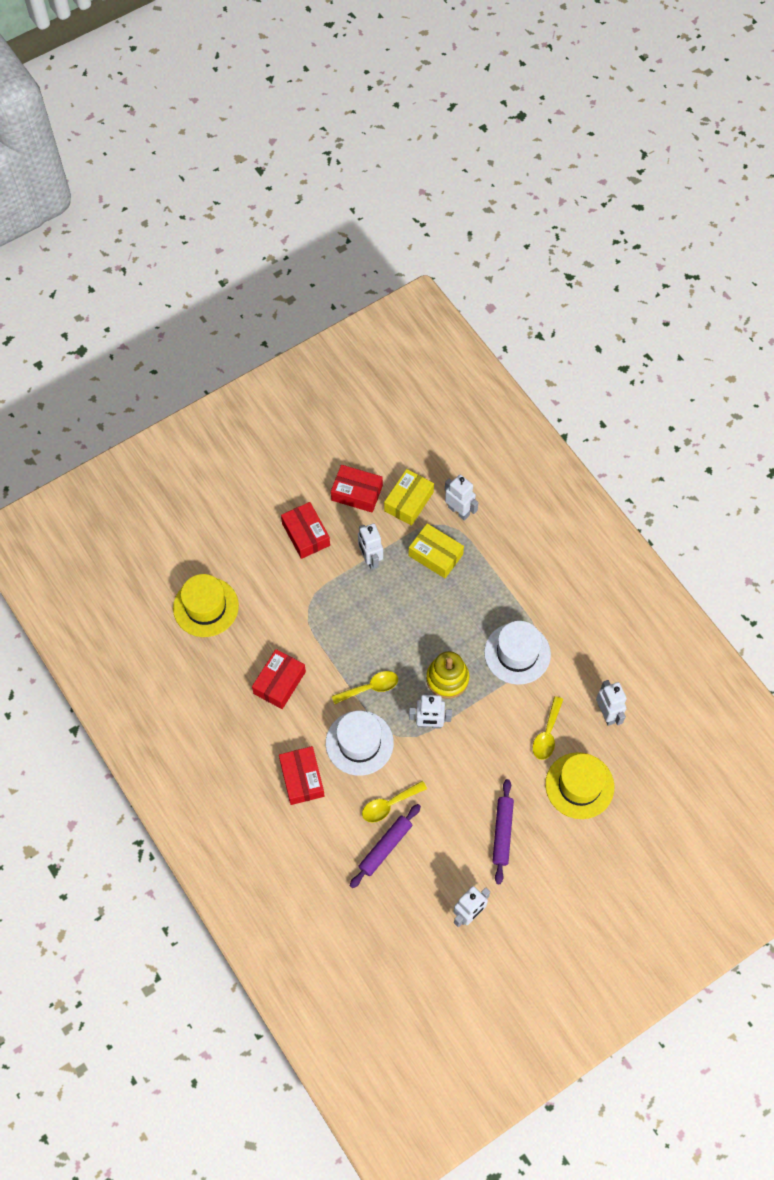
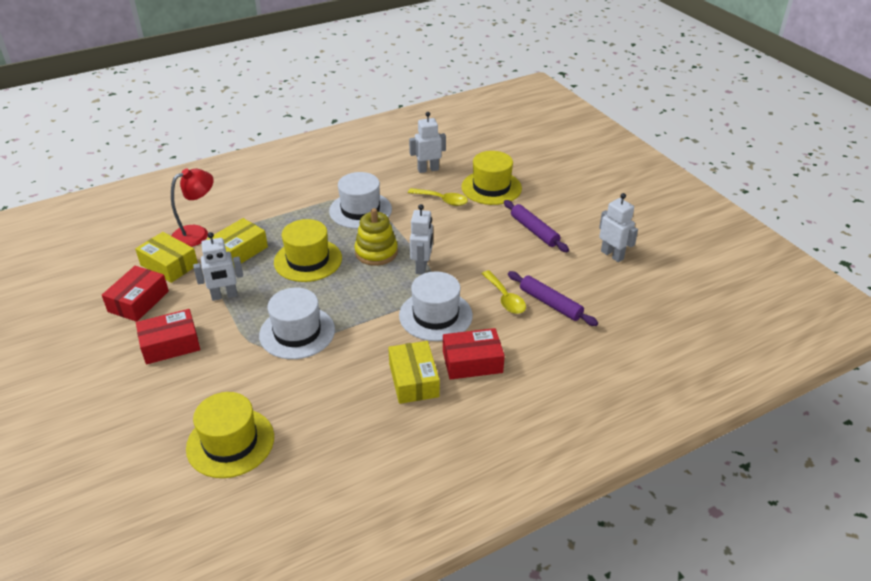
camera: 85 degrees left, 25 degrees down
red box [252,649,306,709] -> none
yellow spoon [332,671,398,704] -> none
white robot [445,474,479,521] -> red lamp [171,168,214,247]
purple rolling pin [492,779,514,884] -> purple rolling pin turned 45 degrees clockwise [504,200,569,252]
none -> white hat [259,288,335,359]
none -> yellow hat [274,219,342,282]
none -> yellow box [388,341,440,404]

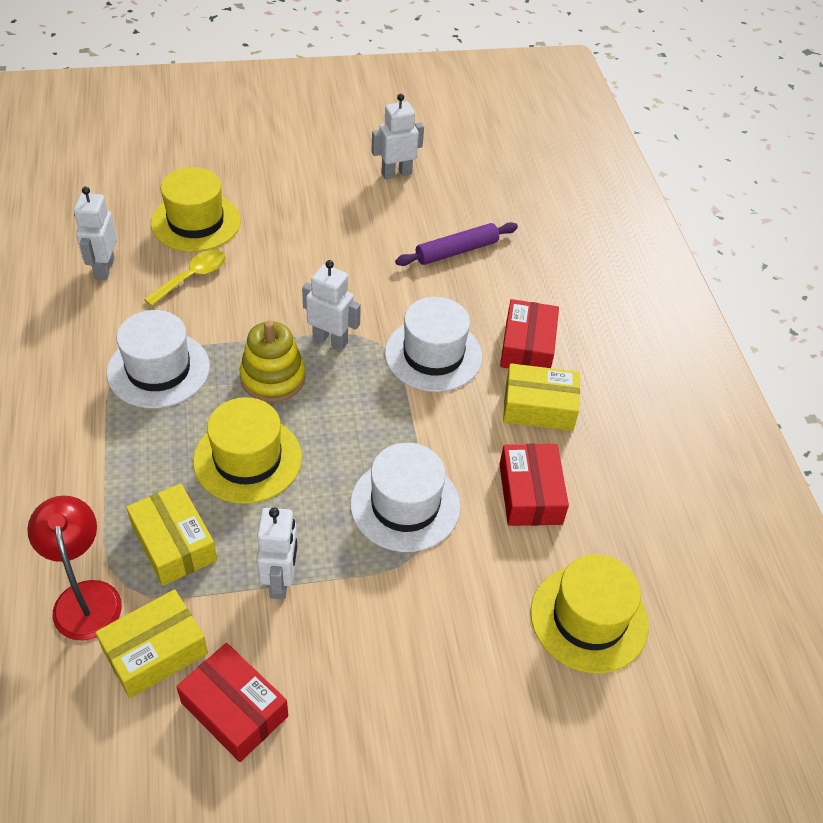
camera: 75 degrees left, 10 degrees up
red box [136,309,200,365] -> red box moved to [499,444,569,526]
yellow spoon [482,271,526,314] -> none
purple rolling pin [504,200,569,252] -> none

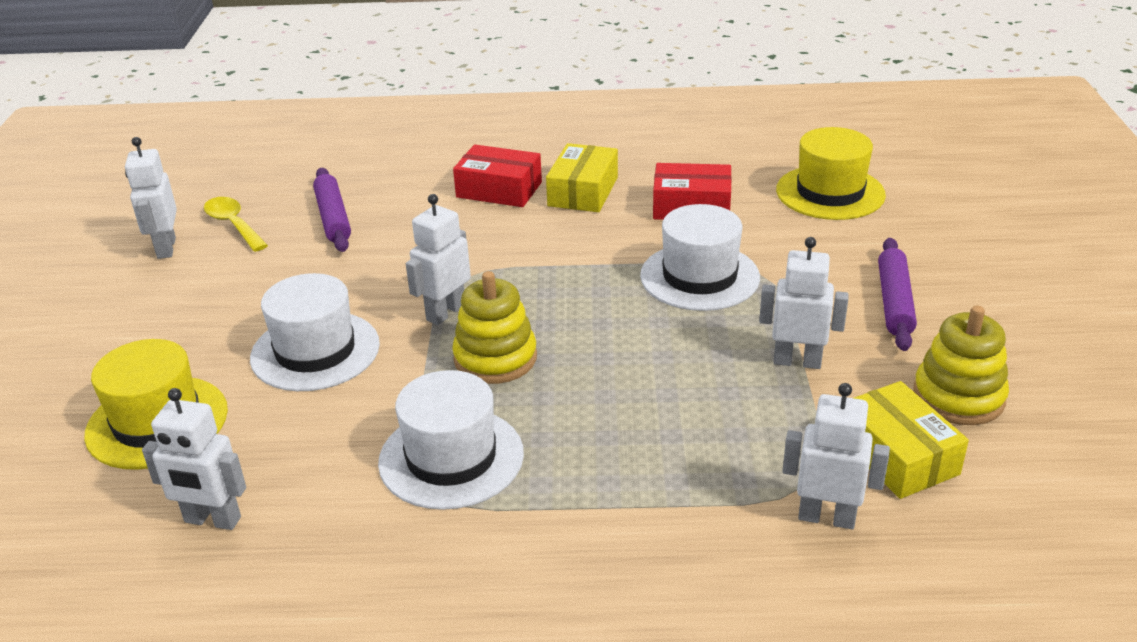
camera: 75 degrees left, 15 degrees down
red lamp [27,496,122,641] -> white robot [782,383,890,529]
yellow box [126,483,217,586] -> none
yellow spoon [144,250,226,306] -> yellow spoon moved to [204,197,268,252]
red box [176,643,288,762] -> yellow stacking toy [913,306,1009,425]
yellow hat [193,397,302,504] -> none
white hat [385,297,482,392] -> white hat moved to [250,273,380,391]
none -> purple rolling pin [878,238,917,351]

